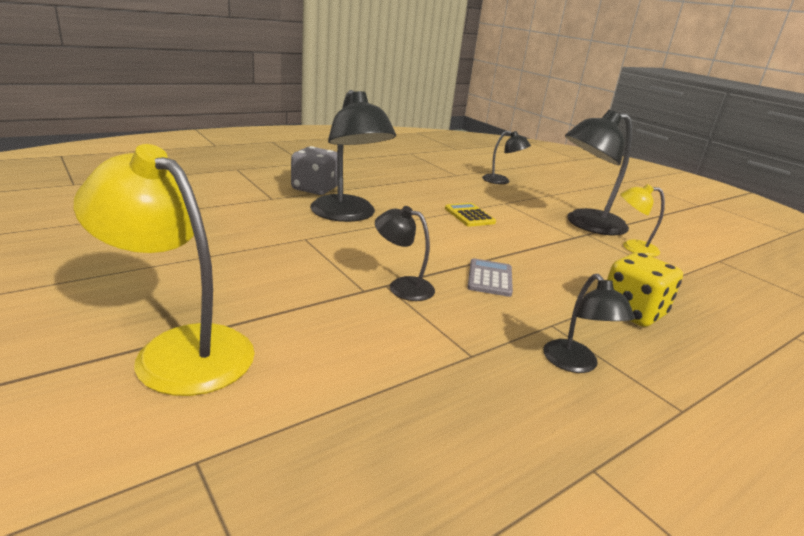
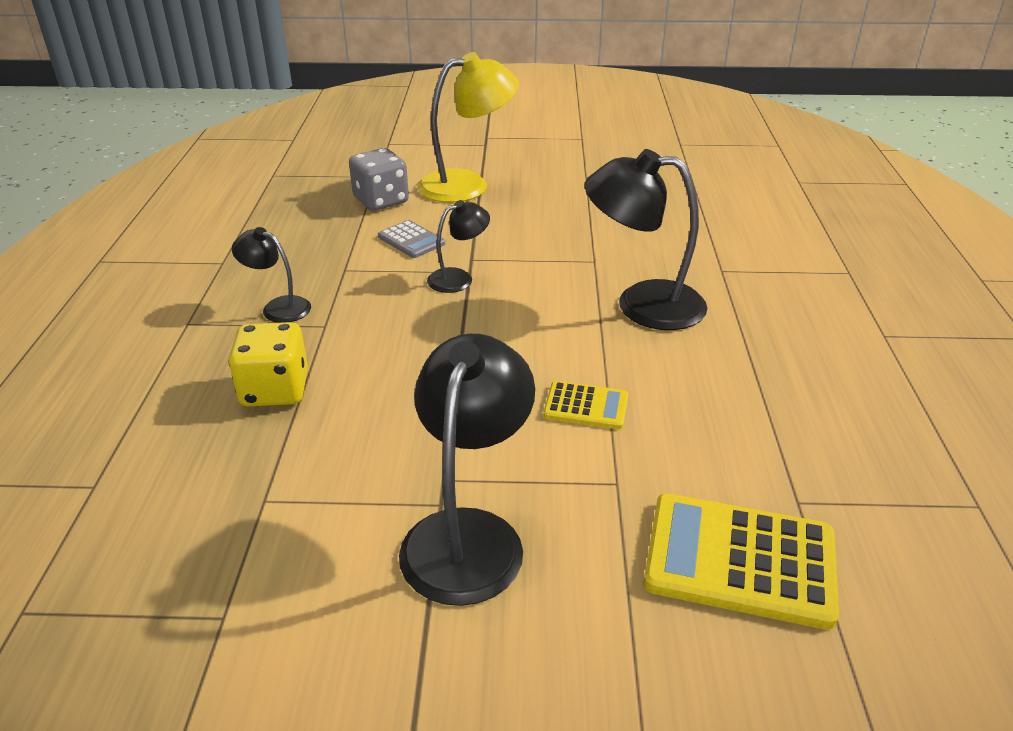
camera: 130 degrees right, 10 degrees up
grey dice [291,146,337,195] -> grey dice moved to [349,148,409,211]
grey calculator [467,258,513,297] -> grey calculator moved to [378,220,445,258]
black lamp [482,131,531,184] -> yellow calculator [643,493,839,630]
yellow lamp [620,184,665,257] -> none

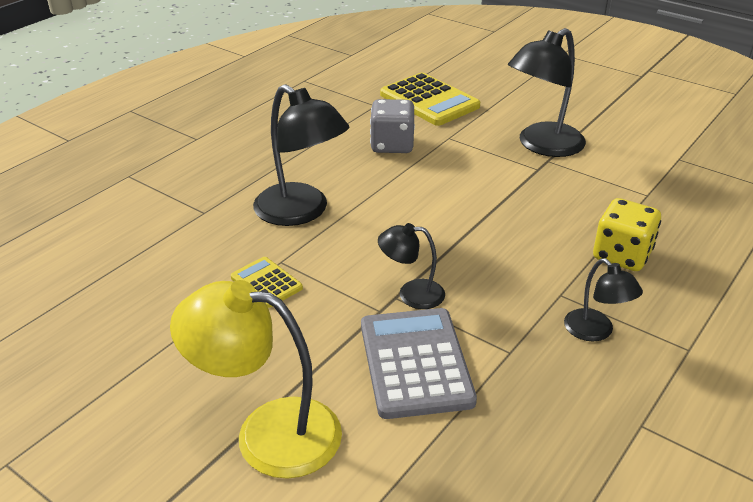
camera: 145 degrees left, 0 degrees up
grey dice [349,148,409,211] -> grey dice moved to [370,99,415,153]
grey calculator [378,220,445,258] -> grey calculator [361,308,477,419], size x1.87
yellow calculator [543,381,628,429] -> yellow calculator moved to [231,257,303,308]

